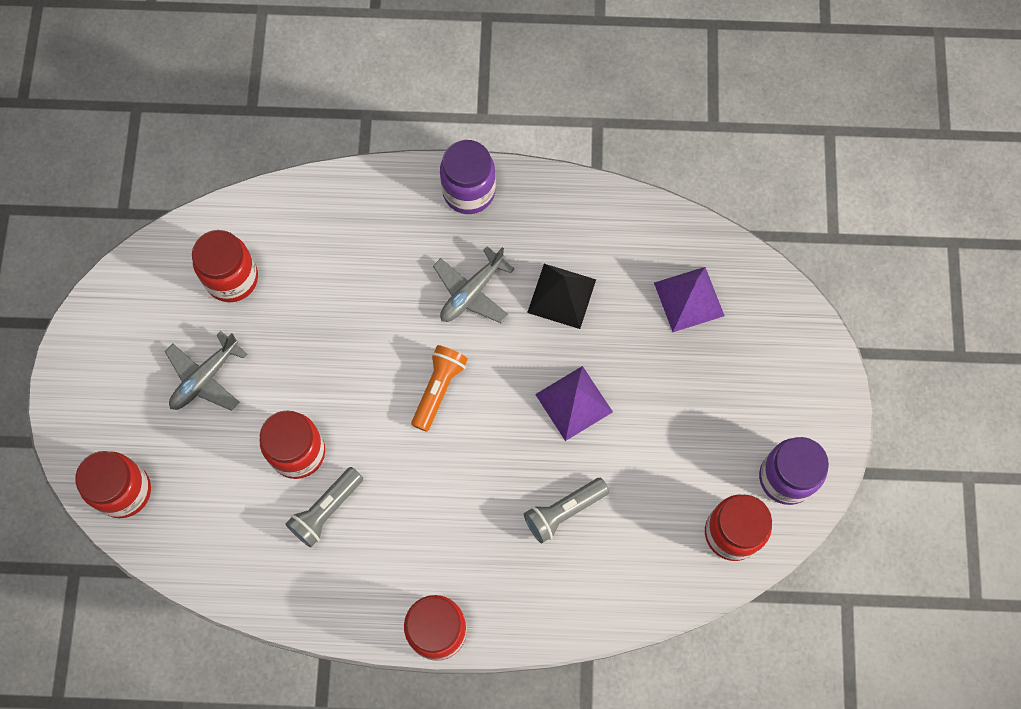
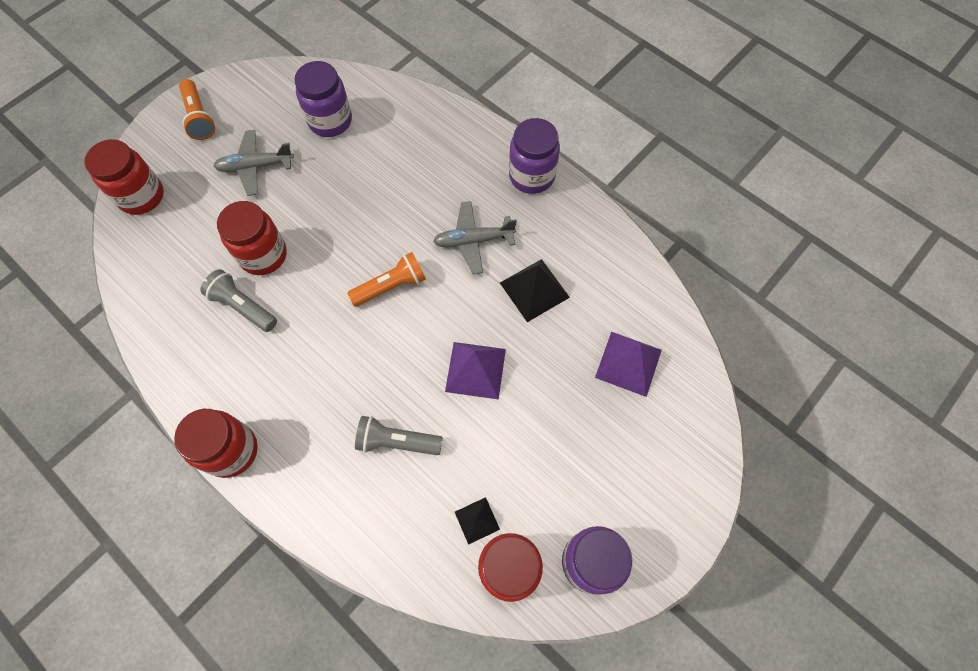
camera: 40 degrees right, 5 degrees down
red jar [192,230,258,302] -> purple jar [294,61,352,137]
grey flashlight [285,467,363,548] -> grey flashlight turned 45 degrees clockwise [200,269,277,332]
none -> orange flashlight [179,79,215,140]
none -> black pyramid [455,497,500,545]

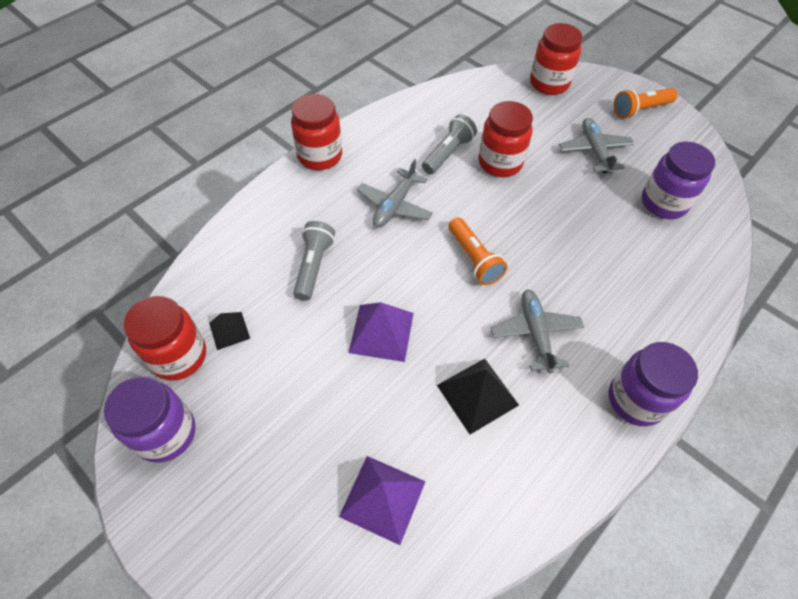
camera: 90 degrees right, 10 degrees down
none -> grey plane [357,159,433,228]

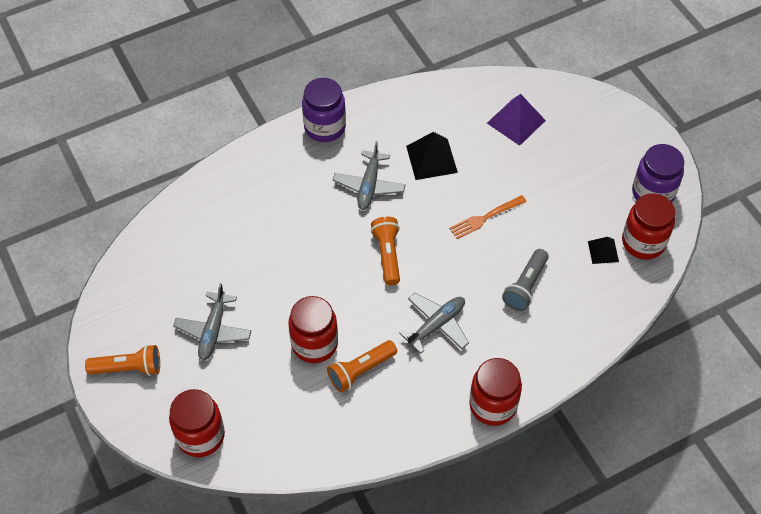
camera: 160 degrees left, 0 degrees up
purple pyramid [349,302,414,362] -> orange fork [449,195,527,239]
grey flashlight [422,114,477,174] -> orange flashlight [327,340,397,392]
purple jar [642,142,715,219] -> none

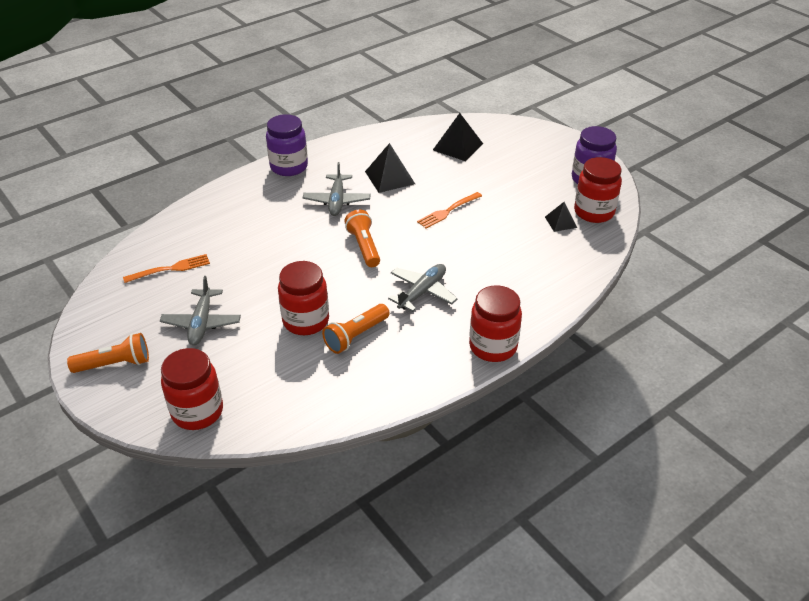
camera: 10 degrees left, 15 degrees down
purple pyramid [487,94,546,146] -> black pyramid [433,113,483,161]
grey flashlight [502,249,549,311] -> none
none -> orange fork [123,254,210,283]

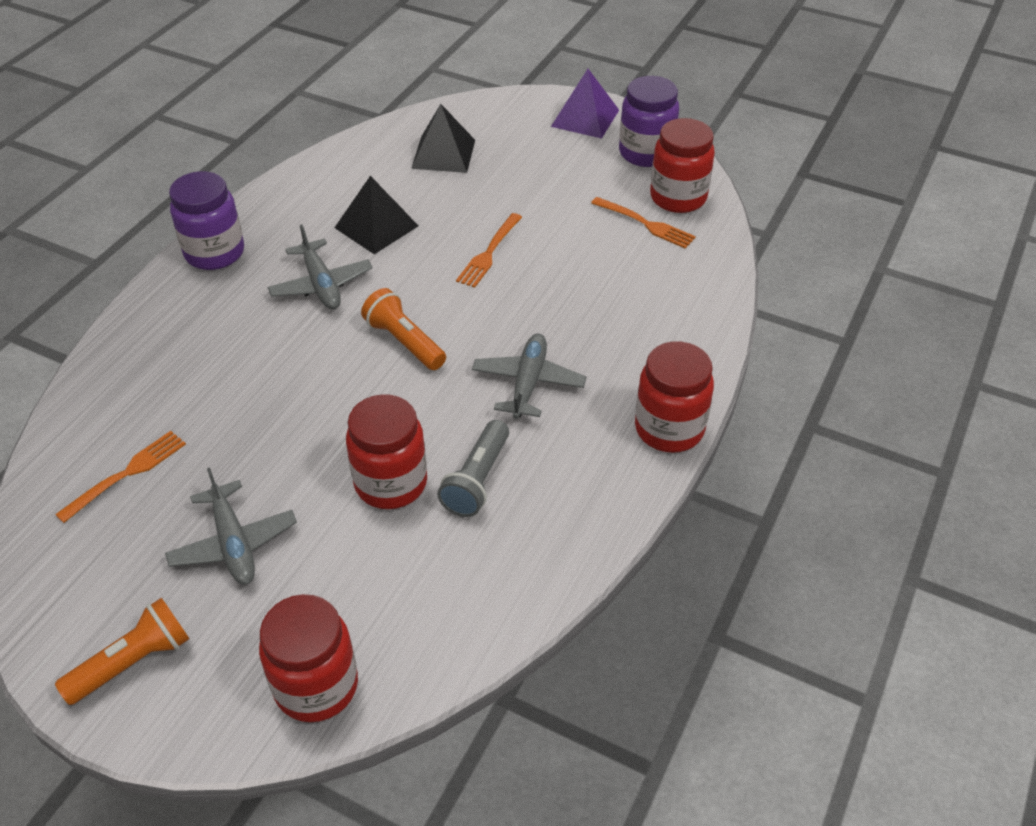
camera: 25 degrees left, 5 degrees up
orange flashlight [322,304,390,354] -> grey flashlight [437,420,509,517]
black pyramid [545,202,577,232] -> orange fork [591,197,696,248]
none -> purple pyramid [551,69,619,139]

